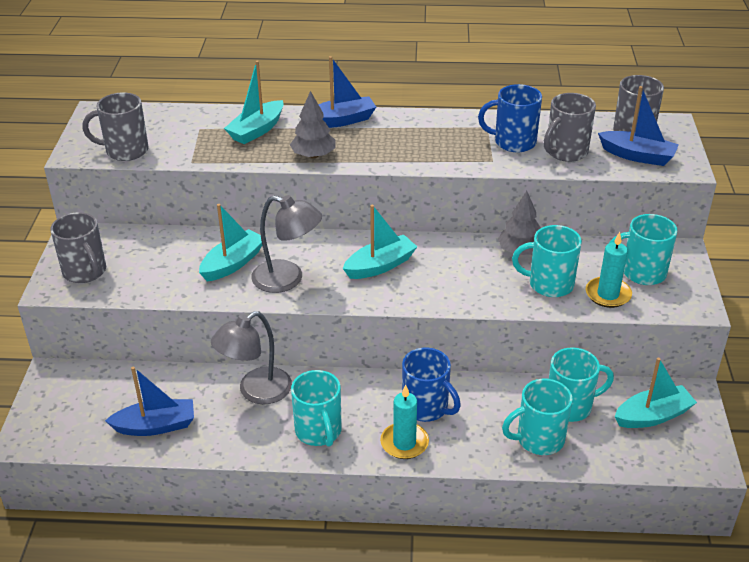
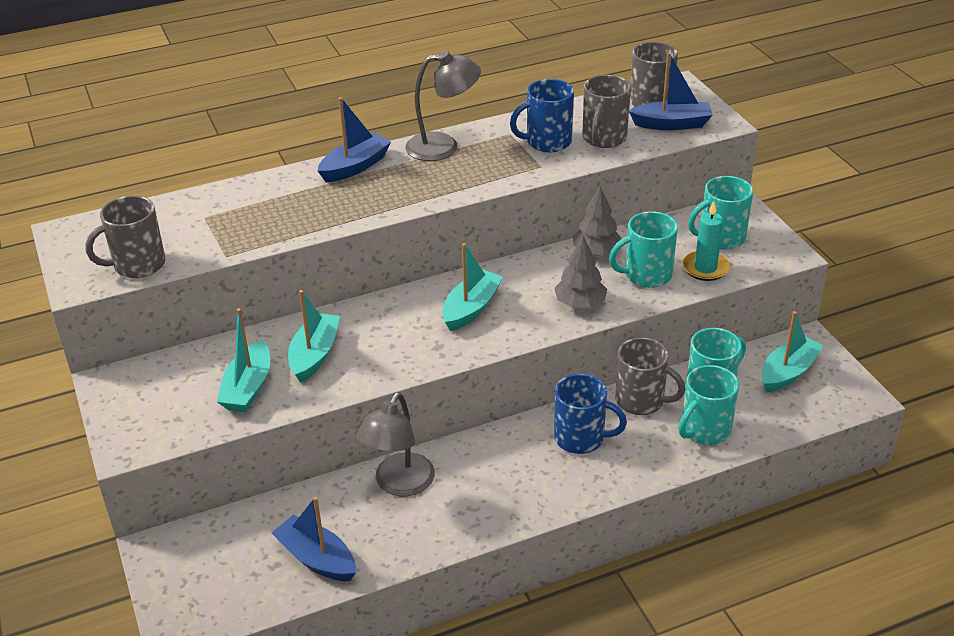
camera: 25 degrees left, 0 degrees up
grey mug [50,212,106,283] -> grey mug moved to [615,337,685,415]
blue boat [105,367,194,436] -> blue boat turned 105 degrees counterclockwise [272,497,356,581]
turquoise boat [224,60,283,144] -> turquoise boat moved to [217,308,270,412]
grey lamp [251,195,322,293] -> grey lamp moved to [405,51,481,161]
grey tree [290,91,335,158] -> grey tree moved to [554,236,607,308]
turquoise mug [291,370,342,447] -> none
turquoise candle [380,385,429,459] -> none

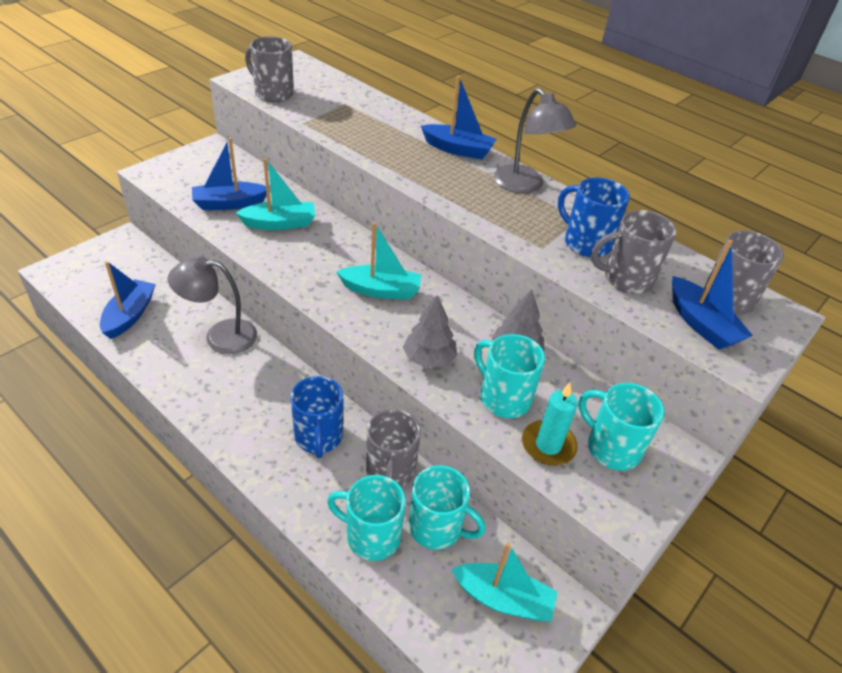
camera: 60 degrees right, 5 degrees up
turquoise boat [217,308,270,412] -> blue boat [192,137,267,210]

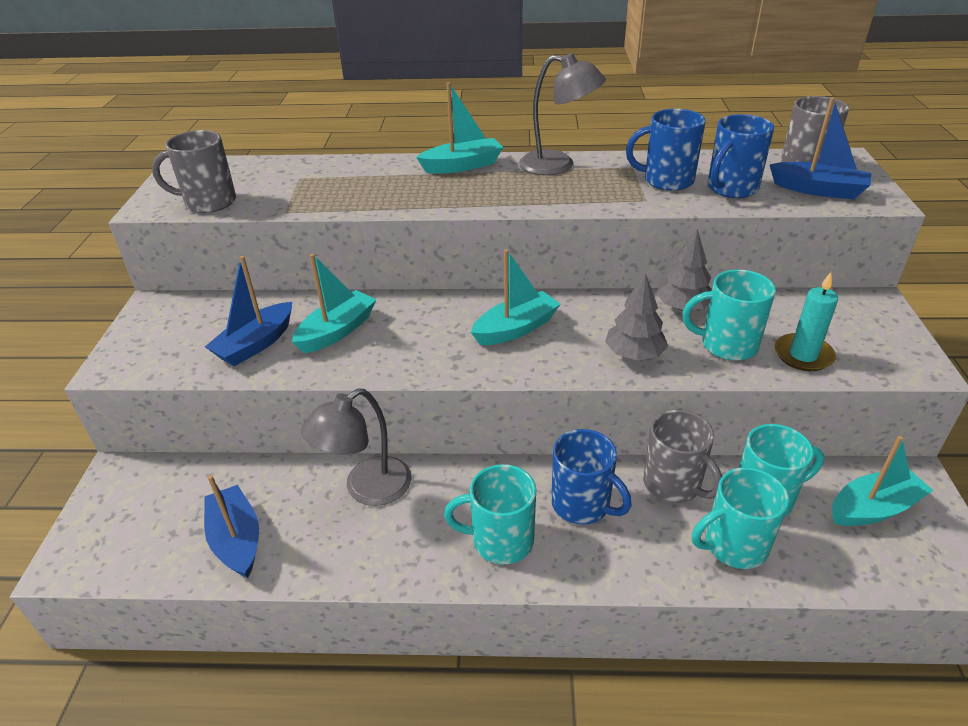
camera: 35 degrees left, 5 degrees down
blue boat [421,76,497,160] -> turquoise boat [416,82,503,173]
turquoise mug [579,383,665,471] -> turquoise mug moved to [444,464,536,564]
grey mug [591,210,676,294] -> blue mug [708,114,774,198]

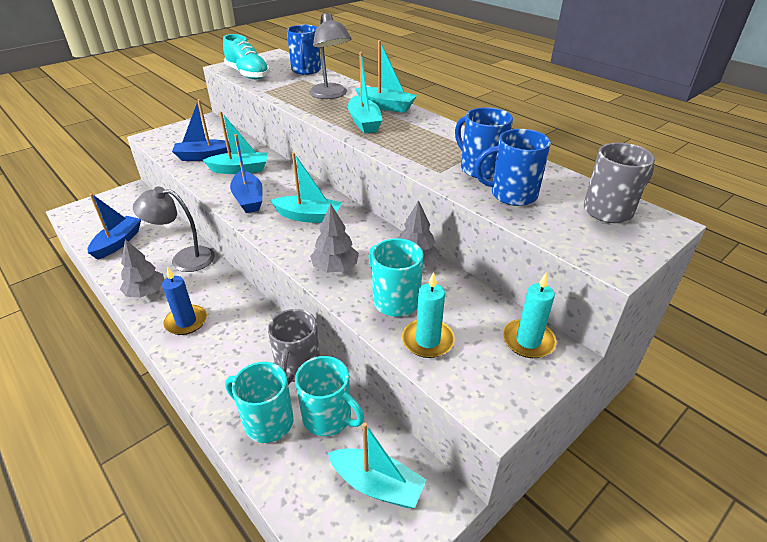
camera: 45 degrees right, 0 degrees up
grey mug [152,130,236,213] -> turquoise shoe [223,34,270,79]
turquoise mug [444,464,536,564] -> blue candle [162,267,207,335]
grey lamp [519,53,606,175] -> grey lamp moved to [309,13,351,99]
blue mug [551,429,632,525] -> blue mug moved to [287,25,321,75]
blue boat [769,97,871,199] -> blue boat moved to [230,134,263,213]
none -> grey tree [120,239,164,298]
none -> turquoise boat [348,52,383,133]
none -> turquoise candle [503,272,557,358]

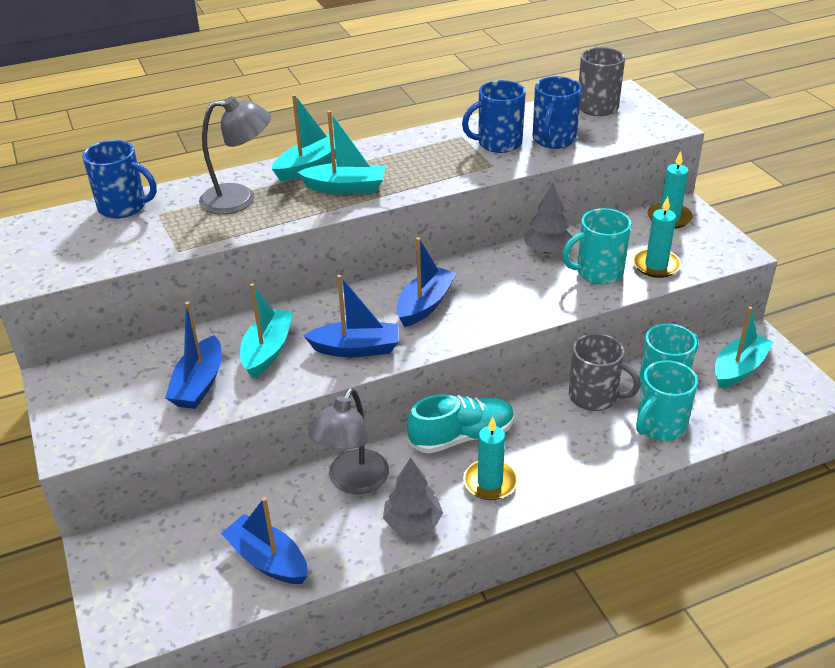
camera: 70 degrees left, 0 degrees up
blue candle [162,267,207,335] -> turquoise candle [463,417,517,500]
turquoise shoe [223,34,270,79] -> turquoise shoe moved to [407,394,514,453]
turquoise boat [270,152,342,223] -> blue boat [396,237,457,327]
grey tree [310,204,359,273] -> none

